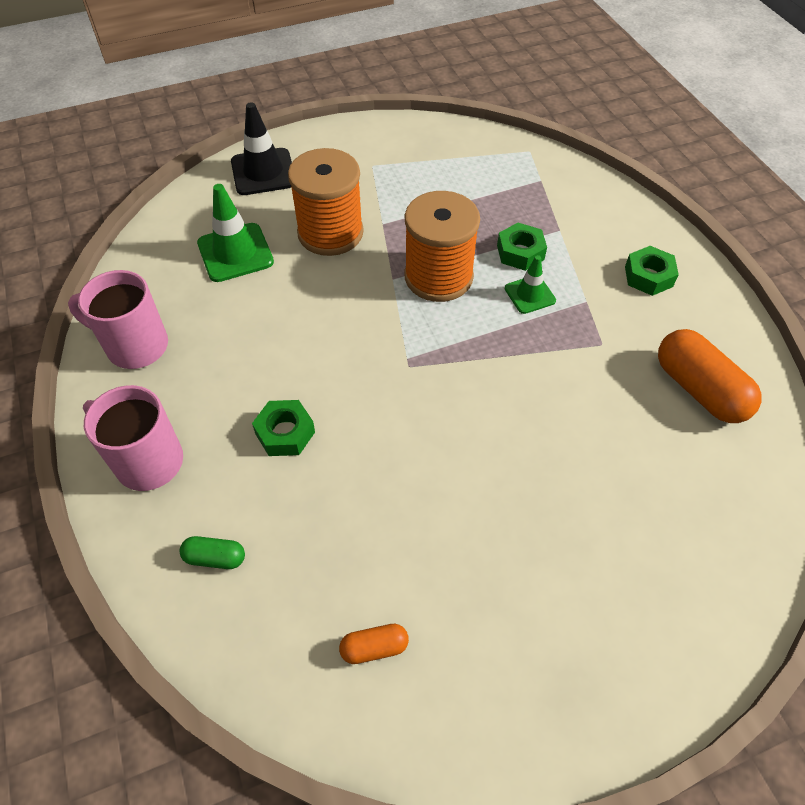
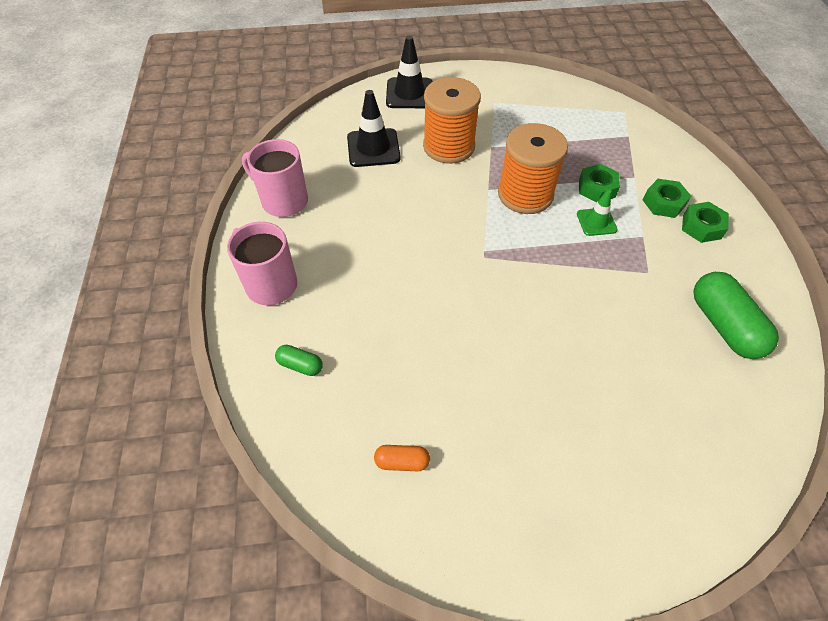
camera: 15 degrees right, 0 degrees up
green traffic cone [197,184,274,282] -> black traffic cone [347,90,401,167]
green nut [252,400,315,456] -> green nut moved to [643,179,691,218]
orange capsule [658,329,762,423] -> green capsule [694,272,779,359]

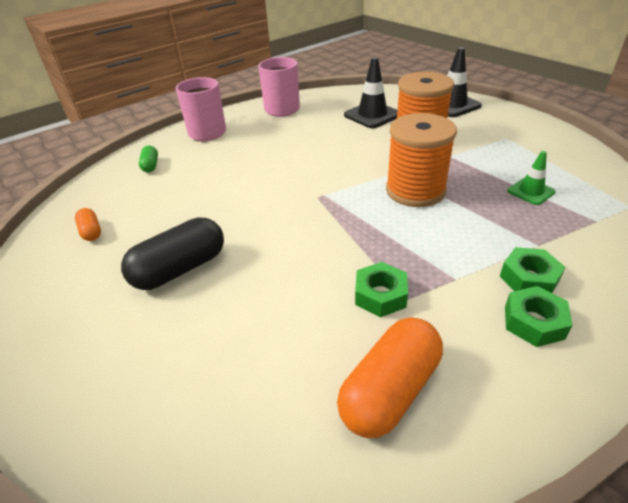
camera: 60 degrees right, 15 degrees down
green traffic cone [577,189,618,236] -> green traffic cone moved to [507,151,556,205]
green nut [579,164,620,202] -> green nut moved to [355,262,408,318]
green capsule [694,272,779,359] -> orange capsule [337,317,443,438]
none -> black capsule [121,217,224,290]

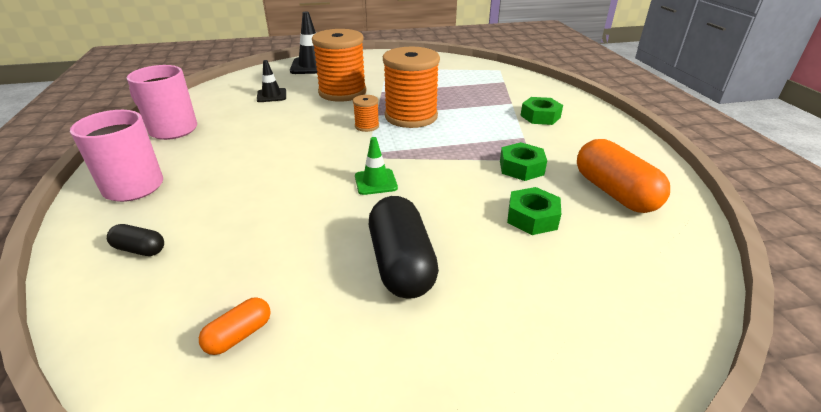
camera: 65 degrees left, 5 degrees down
orange capsule [75,208,101,241] -> orange capsule turned 45 degrees counterclockwise [199,297,271,355]
green capsule [139,146,158,172] -> black capsule [107,224,164,256]
black traffic cone [344,57,398,128] -> black traffic cone [257,60,286,102], size x0.60
green nut [505,286,573,347] -> green nut moved to [507,187,561,235]
green traffic cone [507,151,556,205] -> green traffic cone moved to [355,137,398,195]
none -> orange spool [353,95,379,132]

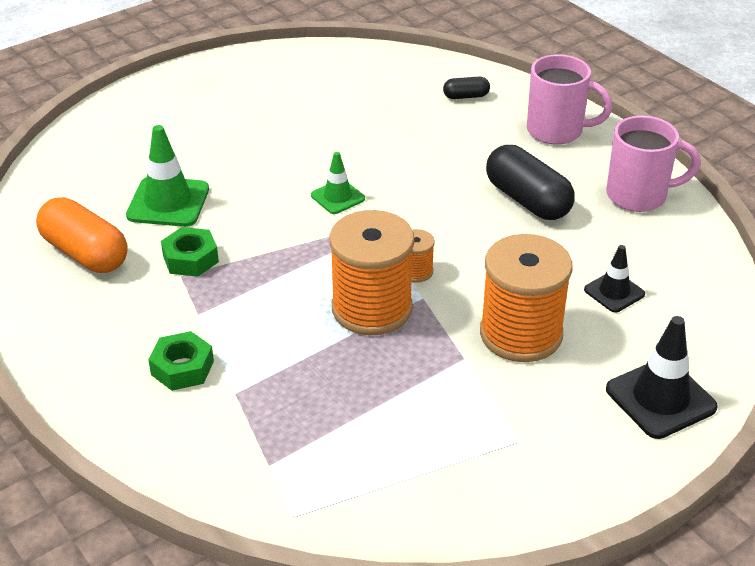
camera: 155 degrees right, 5 degrees up
orange capsule [199,297,271,355] -> none
black capsule [369,196,439,299] -> black capsule moved to [486,145,575,220]
green nut [507,187,561,235] -> green traffic cone [126,125,209,227]

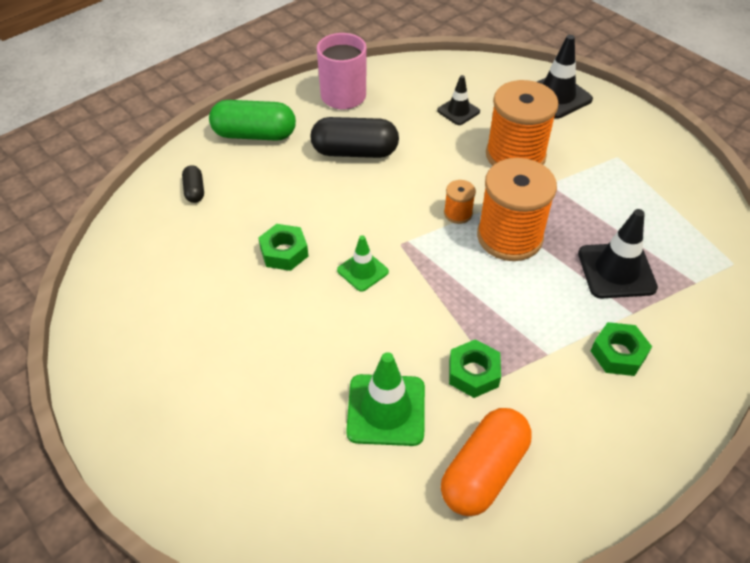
camera: 95 degrees left, 10 degrees up
black capsule [486,145,575,220] -> black capsule turned 45 degrees clockwise [310,117,399,158]
pink mug [527,54,613,145] -> green capsule [209,100,296,141]
none -> green nut [258,224,308,271]
none -> black traffic cone [578,209,658,298]

